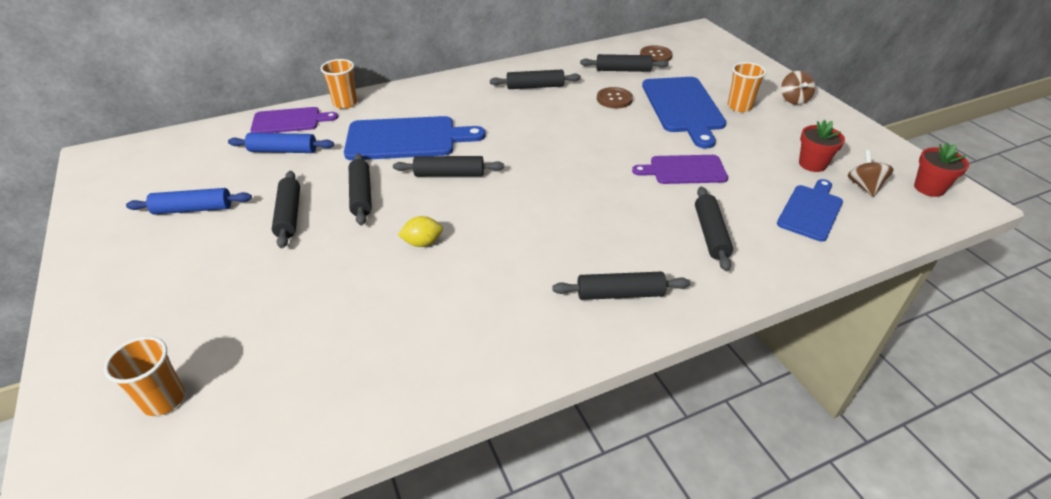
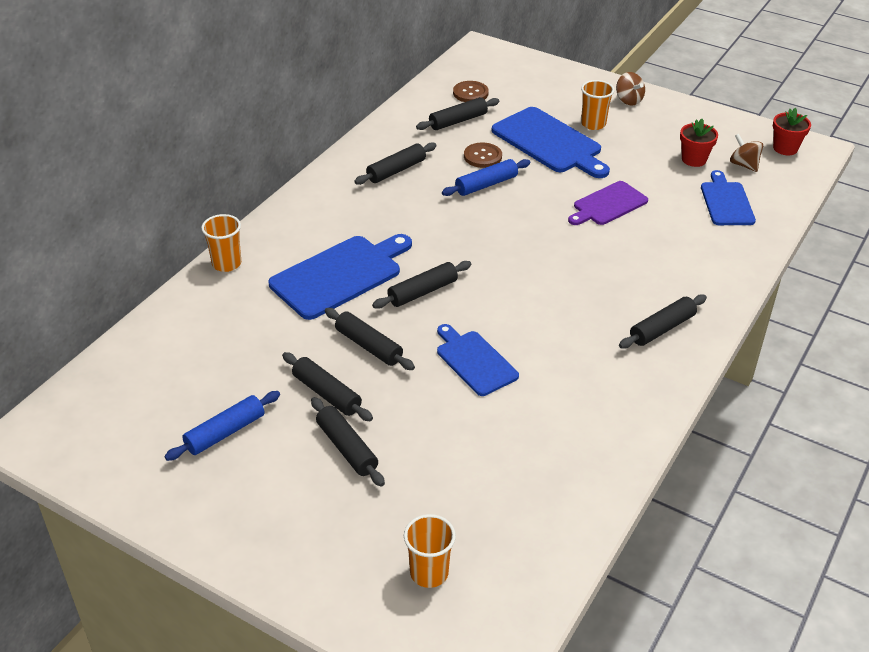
camera: 35 degrees left, 0 degrees up
blue rolling pin [228,133,334,153] -> blue rolling pin moved to [442,159,530,196]
purple cutting board [250,107,338,133] -> none
yellow lemon [398,216,443,247] -> blue cutting board [437,324,519,396]
black rolling pin [695,187,733,271] -> black rolling pin moved to [311,397,385,487]

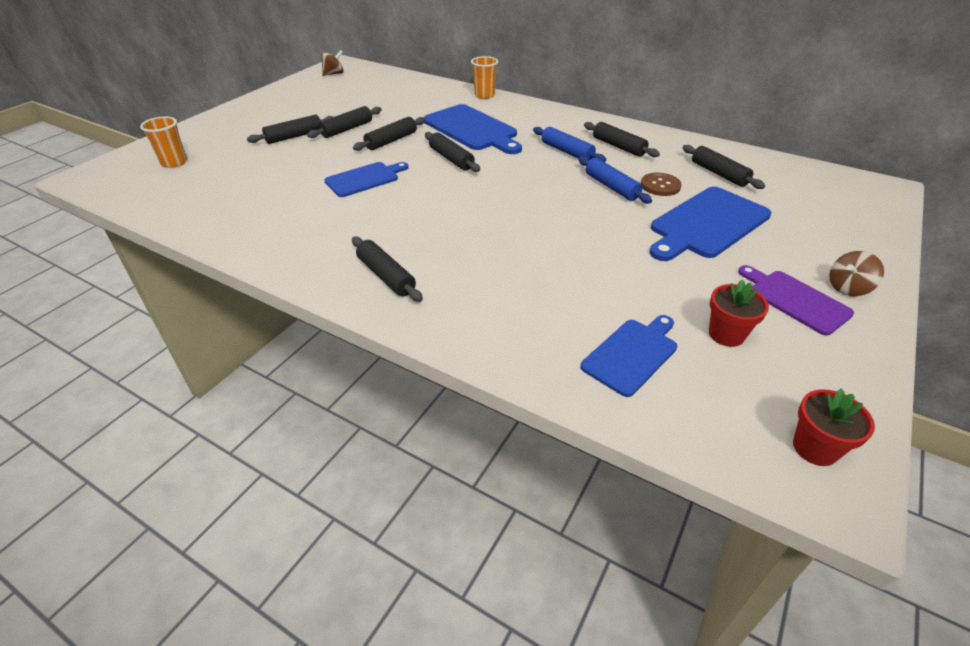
camera: 90 degrees right, 0 degrees up
blue rolling pin [164,391,280,461] -> blue rolling pin moved to [533,127,606,162]
brown button [453,81,489,102] -> none
purple cutting board [568,181,648,225] -> purple cutting board moved to [738,265,854,335]
orange cup [581,80,615,130] -> none
blue cutting board [701,170,756,225] -> blue cutting board turned 45 degrees counterclockwise [581,315,677,397]
brown spinning top [730,134,763,172] -> brown spinning top moved to [321,50,344,76]

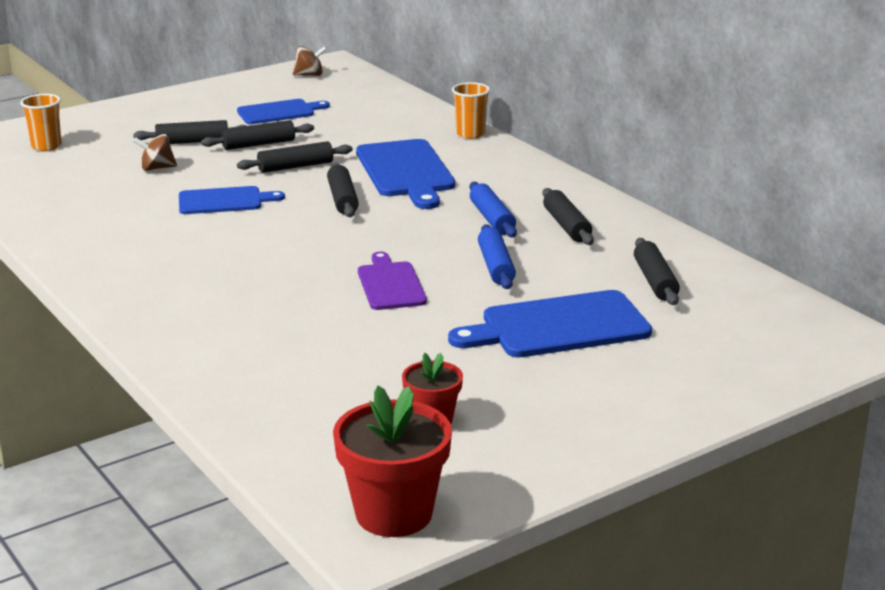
camera: 25 degrees right, 15 degrees down
black rolling pin [352,237,423,302] -> none
blue cutting board [581,315,677,397] -> blue cutting board moved to [237,99,330,124]
brown button [641,173,682,196] -> none
purple cutting board [738,265,854,335] -> purple cutting board moved to [358,252,427,310]
red flower pot [793,389,875,466] -> red flower pot [333,386,452,537], size x1.74
brown spinning top [829,251,884,296] -> brown spinning top moved to [133,134,177,171]

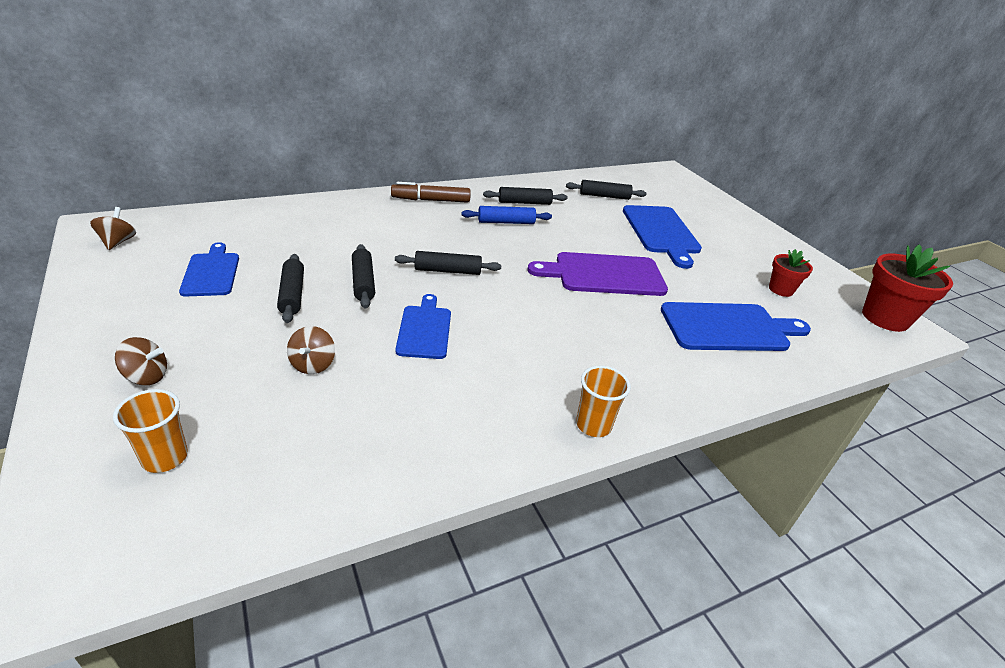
camera: 85 degrees left, 10 degrees up
black rolling pin [133,120,246,144] -> none
blue cutting board [356,139,455,209] -> blue cutting board moved to [661,302,811,351]
purple cutting board [358,252,427,310] -> purple cutting board [527,252,668,296], size x1.60
orange cup [452,82,490,139] -> orange cup moved to [576,366,631,437]
blue rolling pin [478,224,516,289] -> none
none -> brown spinning top [115,337,167,385]
none -> brown marker [391,182,471,203]

